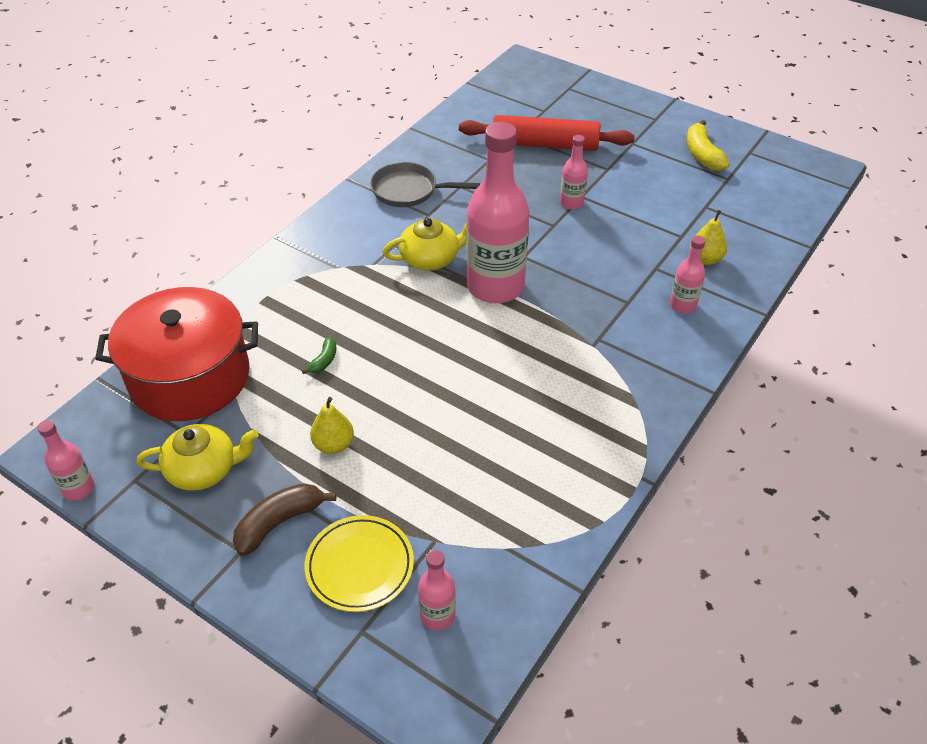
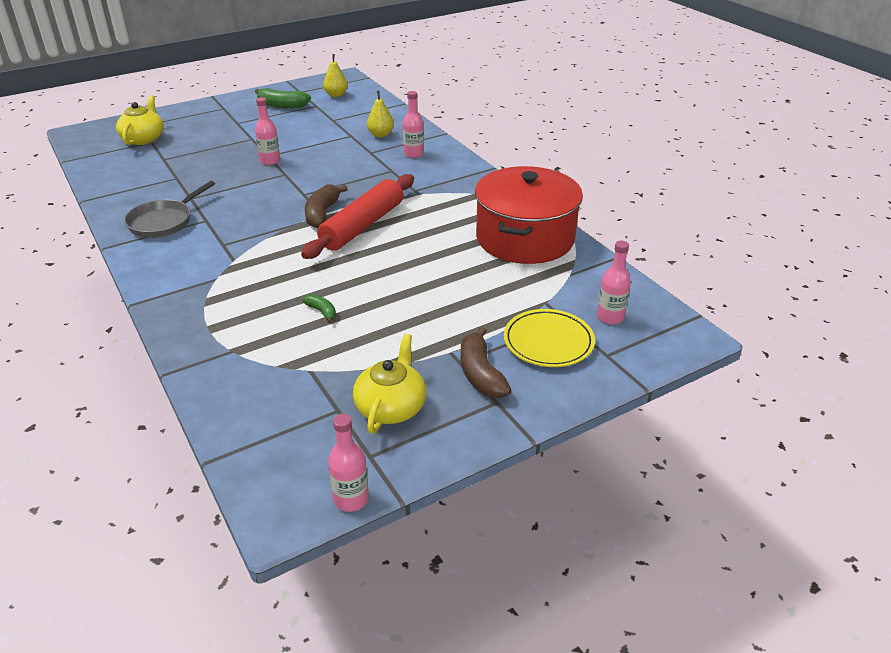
camera: 65 degrees left, 10 degrees down
red pot [95,287,258,421] -> red pot moved to [475,166,583,264]
yellow pear [310,397,354,454] -> yellow pear moved to [323,54,348,97]
yellow teapot [383,218,467,271] -> yellow teapot moved to [116,95,164,145]
red rolling pin [459,115,635,151] -> red rolling pin moved to [301,174,414,259]
pink bottle [466,122,529,303] -> brown banana [305,184,348,228]
yellow banana [687,120,730,171] -> green banana [255,88,311,108]

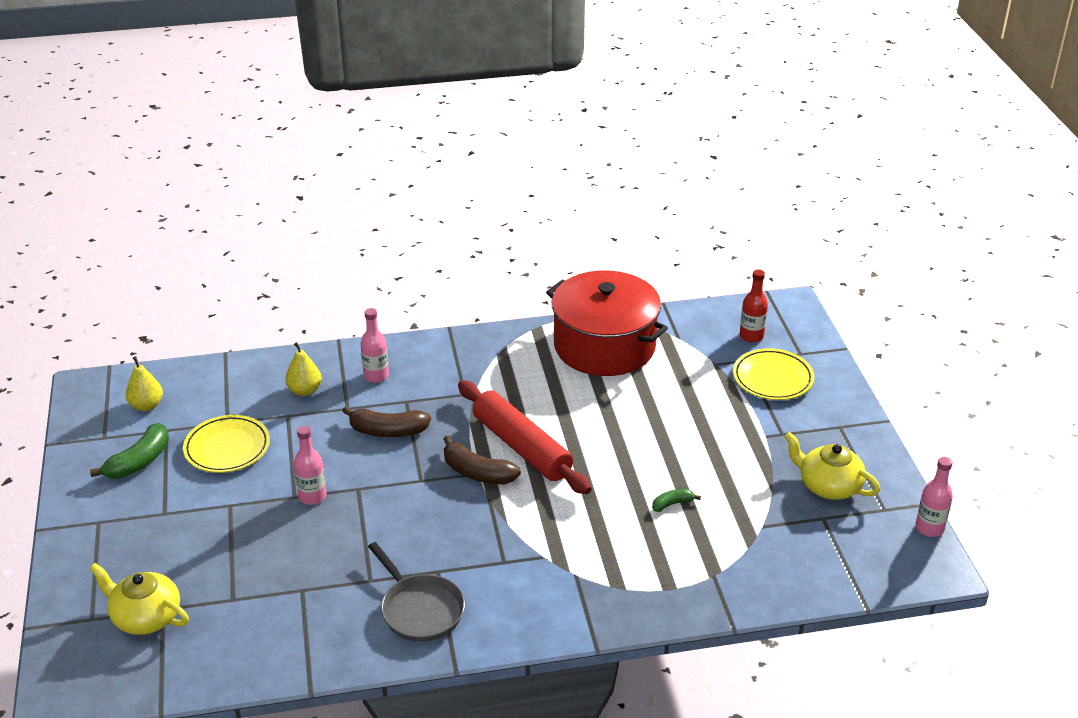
camera: 70 degrees left, 0 degrees up
brown banana [461,327,511,398] -> brown banana moved to [342,406,431,437]
pink bottle [597,241,631,325] -> red bottle [740,270,768,342]
none -> yellow plate [183,415,270,473]

